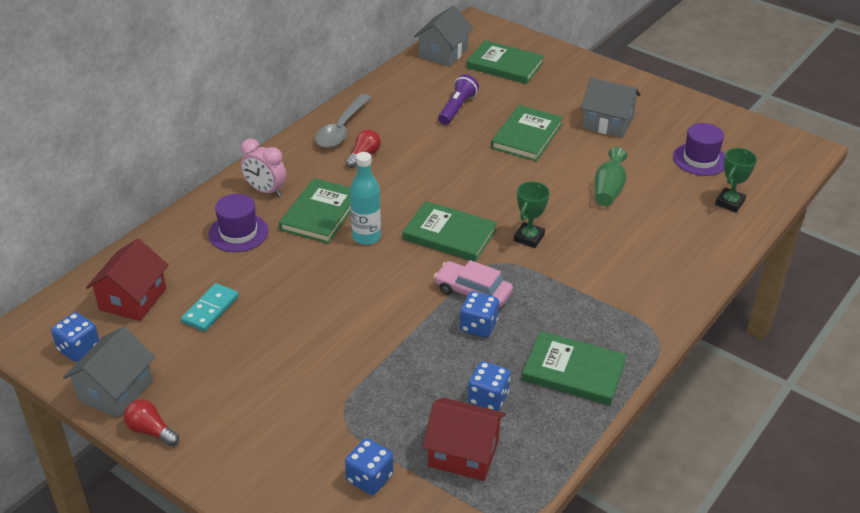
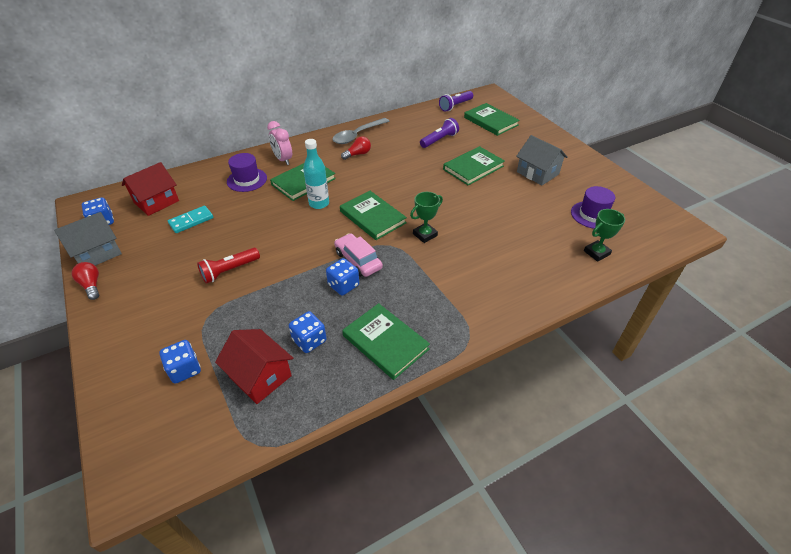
camera: 25 degrees right, 5 degrees up
grey house [414,5,473,66] -> purple flashlight [439,91,473,112]
green vase [594,147,627,206] -> none
none -> red flashlight [197,248,260,284]

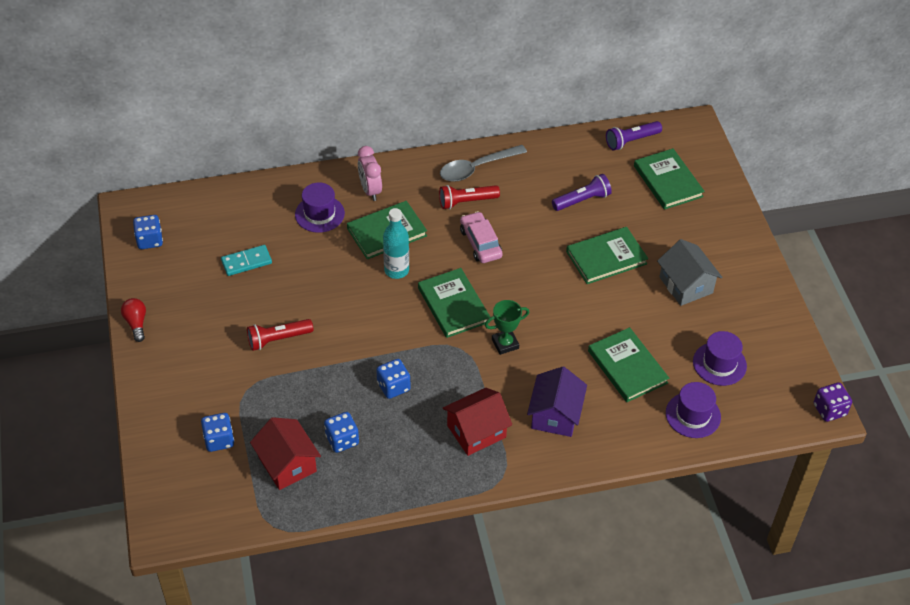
camera: 15 degrees right, 5 degrees up
grey house [54,212,122,266] -> none
red house [122,162,179,216] -> red house moved to [443,388,512,456]
pink car [334,233,383,277] -> pink car moved to [460,211,503,263]
red light bulb [341,136,371,160] -> red flashlight [439,185,500,209]
green book [342,303,430,380] -> green book moved to [588,327,669,402]
green trophy [584,209,625,262] -> purple hat [666,382,721,438]
none -> purple house [527,367,587,437]
none -> purple dice [814,383,852,422]

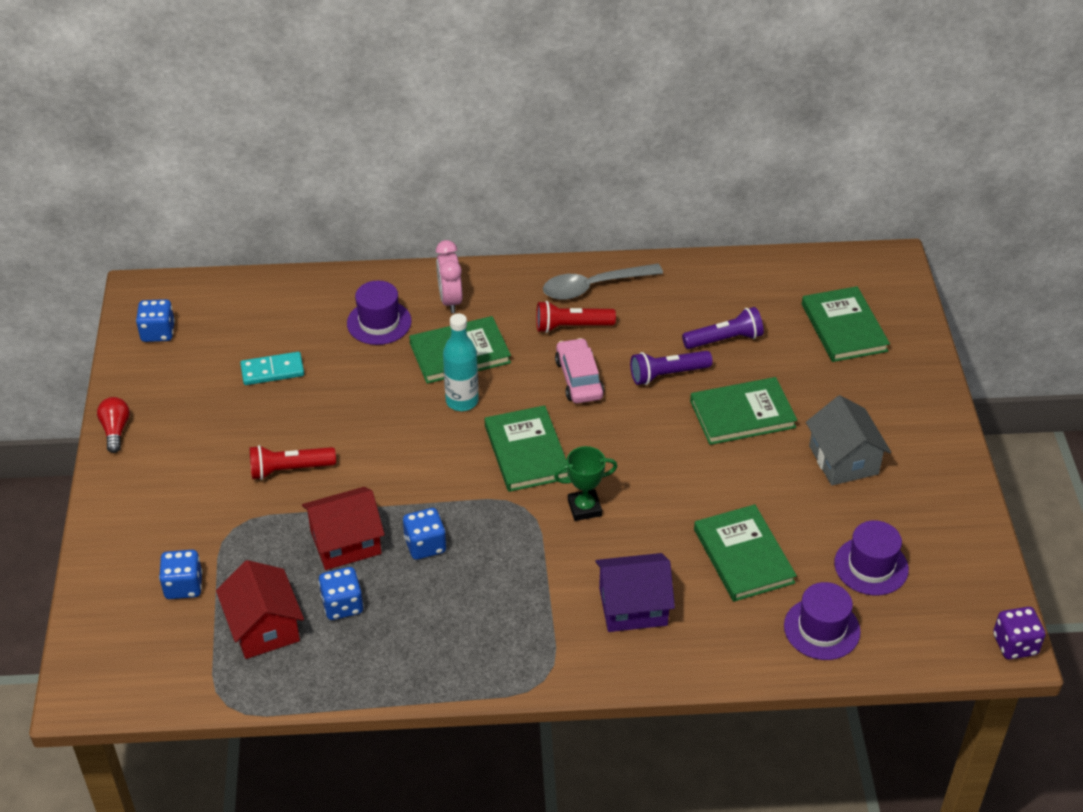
camera: 10 degrees right, 5 degrees down
red house [443,388,512,456] -> red house moved to [302,487,385,570]
purple house [527,367,587,437] -> purple house turned 60 degrees clockwise [595,553,675,632]
purple flashlight [606,121,662,150] -> purple flashlight moved to [630,351,713,385]

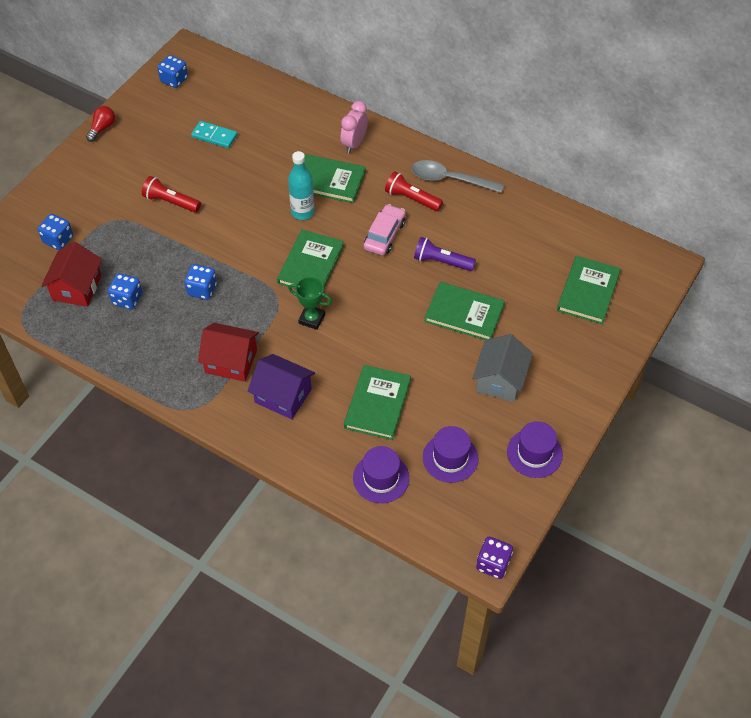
camera: 35 degrees right, 10 degrees up
red house [302,487,385,570] -> red house moved to [198,323,259,382]
purple hat [347,281,411,345] -> purple hat moved to [507,421,563,478]
purple flashlight [682,307,764,349] -> none

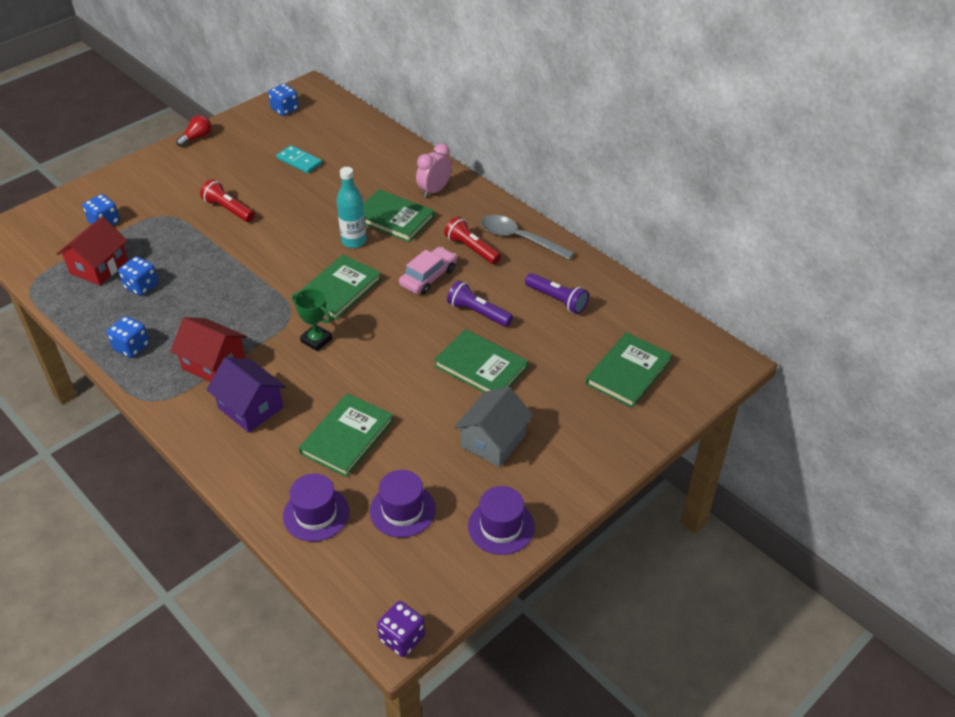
camera: 15 degrees right, 10 degrees down
blue dice [184,264,217,300] -> blue dice moved to [107,316,150,358]
none -> purple flashlight [525,273,589,314]

